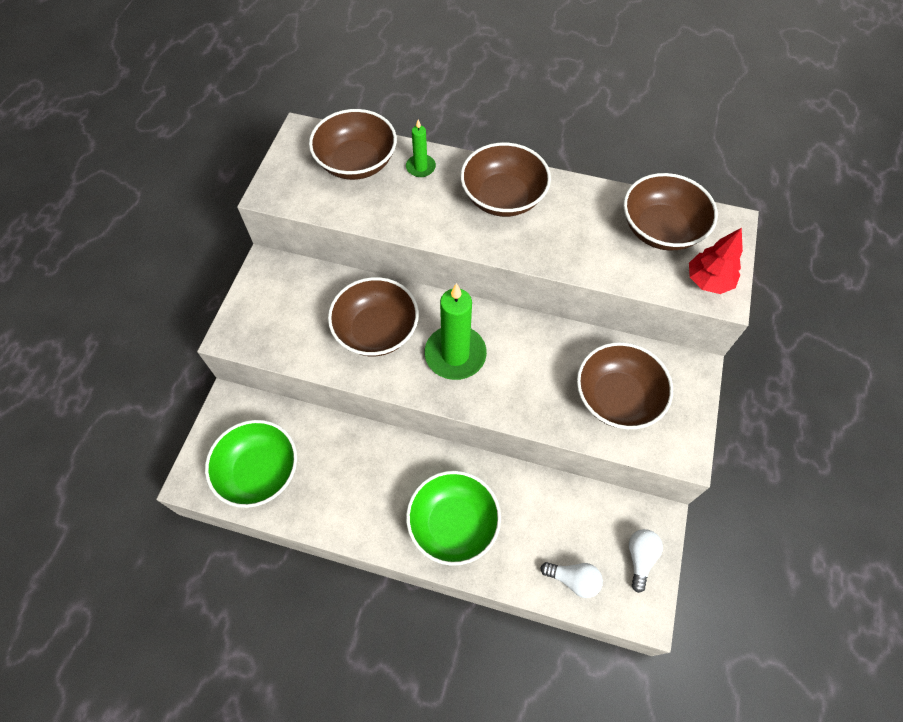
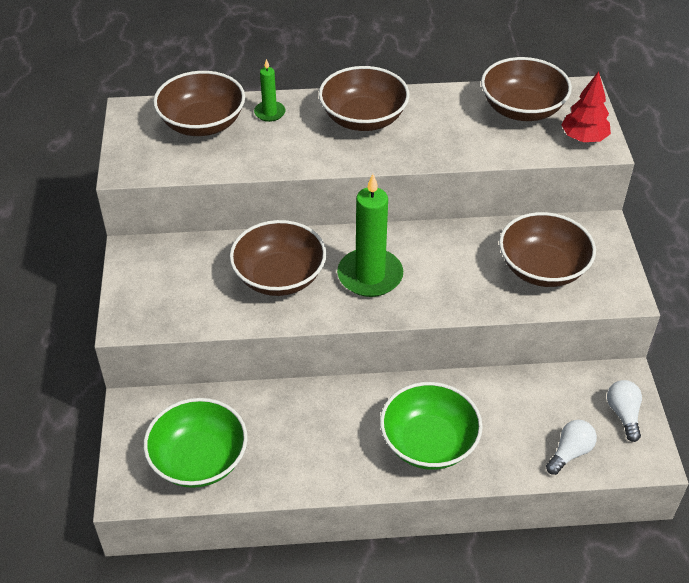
camera: 20 degrees left, 15 degrees down
white light bulb [540,562,603,598] -> white light bulb turned 45 degrees counterclockwise [546,420,597,475]

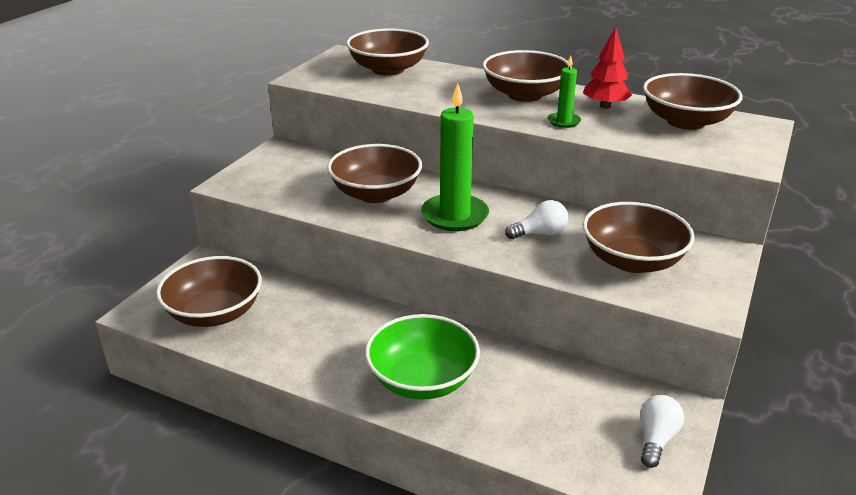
camera: 30 degrees right, 15 degrees down
green bowl [143,398,248,488] -> brown bowl [156,256,262,327]
green candle [254,59,286,122] -> green candle moved to [548,56,581,128]
white light bulb [546,420,597,475] -> white light bulb moved to [505,200,568,239]
red tree [561,71,611,142] -> red tree moved to [583,27,632,109]

